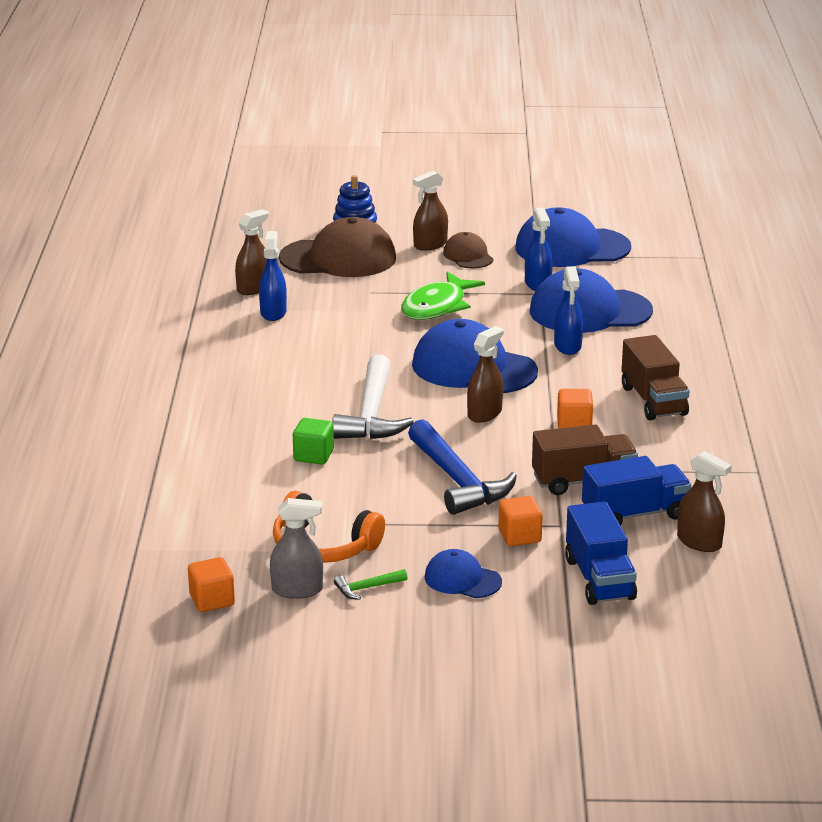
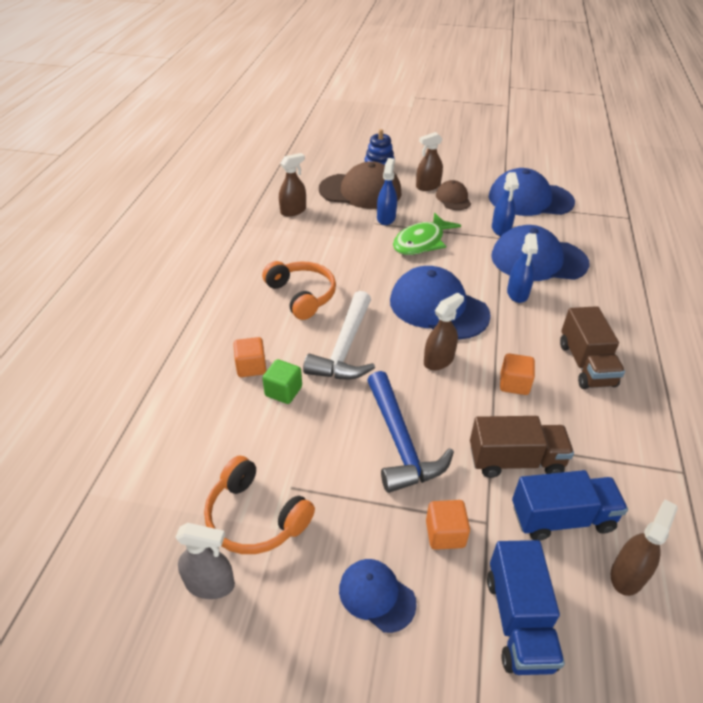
camera: 10 degrees right, 15 degrees up
orange cube [188,557,235,612] -> orange cube moved to [233,337,266,377]
blue spray bottle [259,231,287,321] -> blue spray bottle moved to [377,158,397,225]
green hammer [334,569,407,600] -> none
brown spray bottle [677,451,732,552] -> brown spray bottle turned 105 degrees counterclockwise [611,499,678,596]
none -> orange headphones [262,261,336,320]

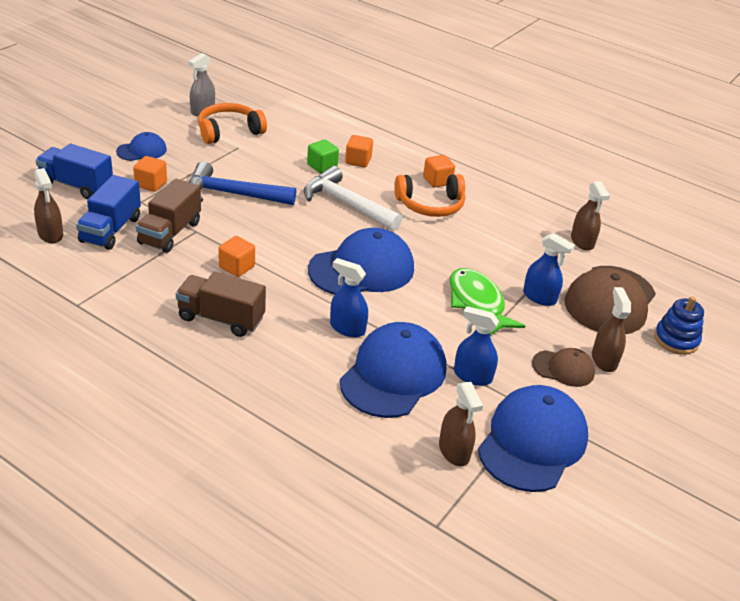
camera: 110 degrees right, 5 degrees down
brown spray bottle [424,292,464,370] -> brown spray bottle moved to [439,382,483,466]
none -> orange cube [423,155,455,188]

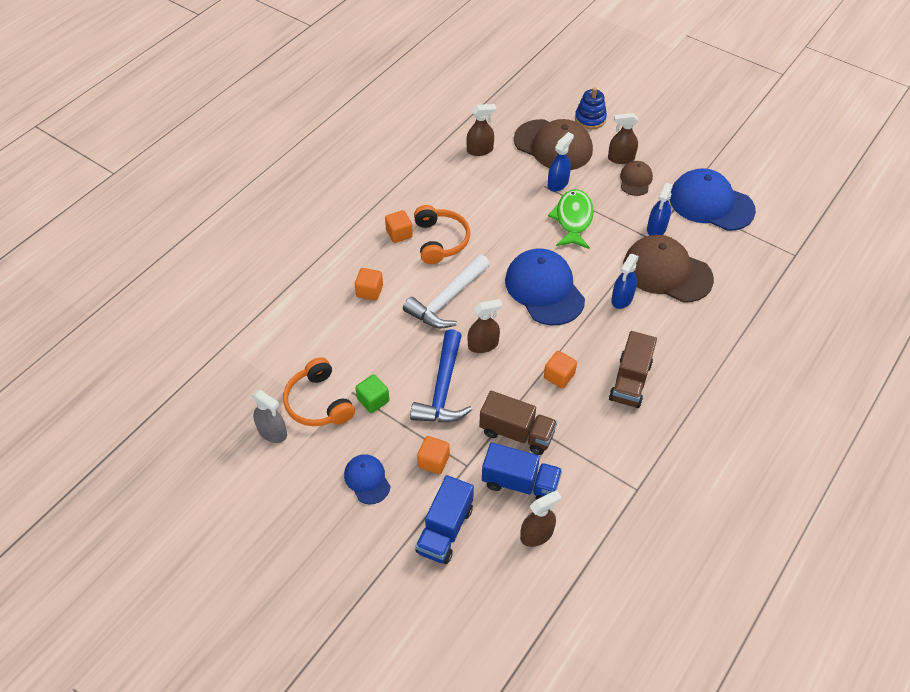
camera: 85 degrees left, 15 degrees up
green cube [307,139,339,173] -> green cube moved to [355,375,390,413]
blue cap [340,322,446,418] -> brown cap [623,235,714,303]
brown spray bottle [439,382,483,466] -> brown spray bottle moved to [467,299,502,353]
green fish [449,268,525,335] -> green fish turned 120 degrees clockwise [548,189,594,249]

